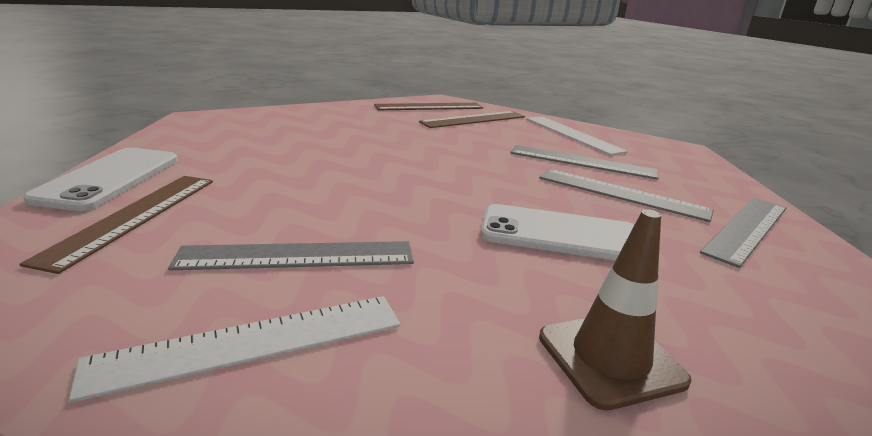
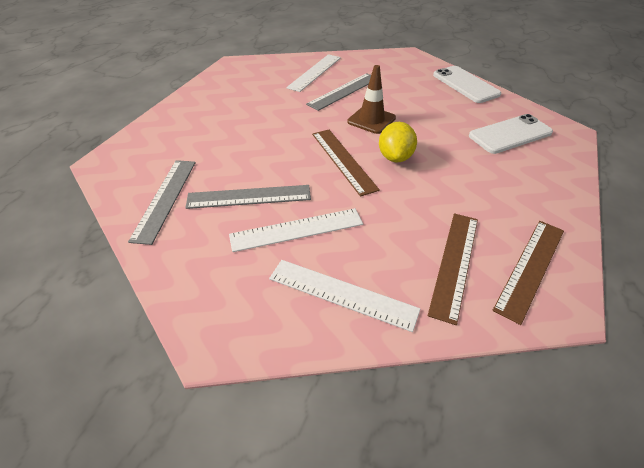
camera: 145 degrees right, 20 degrees up
brown ruler [19,176,213,274] -> brown ruler moved to [312,130,380,197]
white phone [481,204,634,261] -> white phone moved to [469,114,553,154]
grey ruler [510,145,658,180] -> white ruler [229,208,363,252]
brown traffic cone [539,209,692,411] -> brown traffic cone moved to [347,65,396,134]
none -> yellow lemon [379,122,417,162]

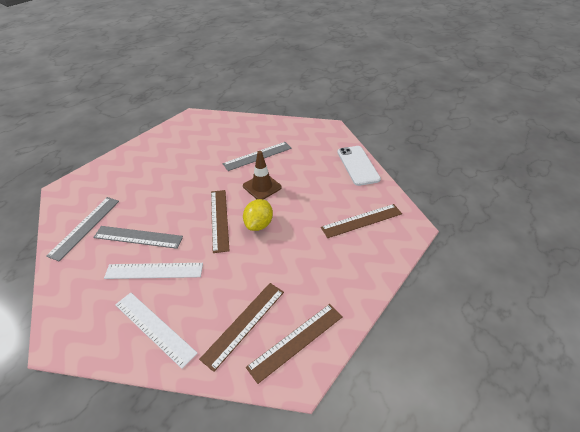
camera: 15 degrees right, 0 degrees up
white ruler [286,54,341,92] -> none
white phone [469,114,553,154] -> brown ruler [321,204,402,238]

